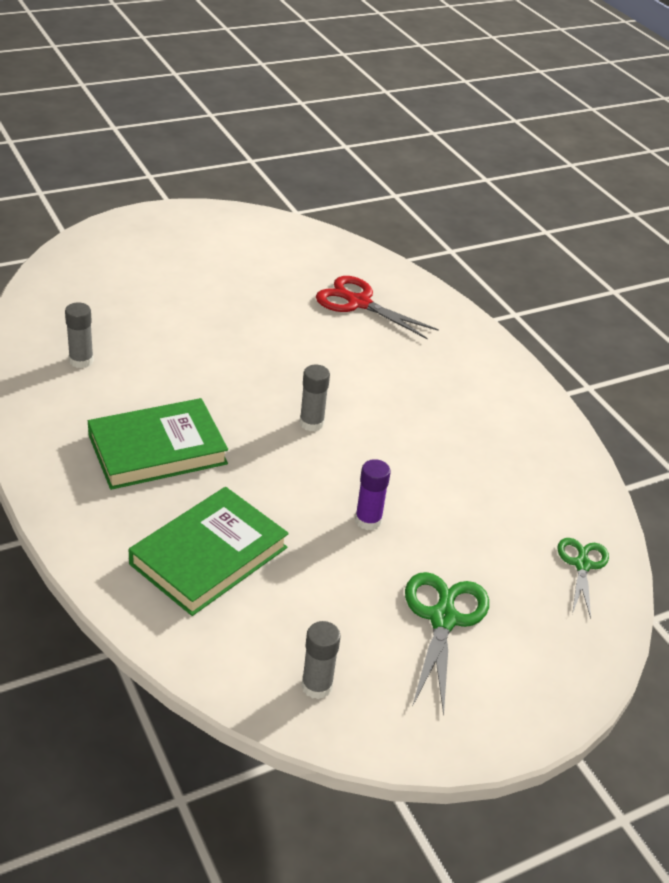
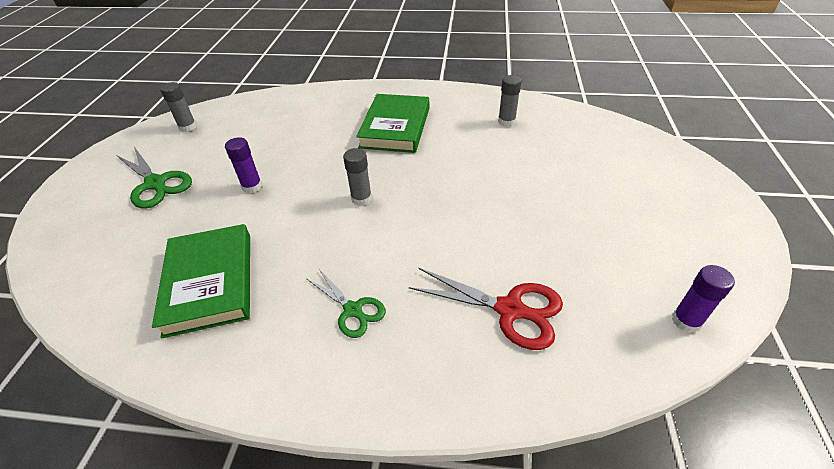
camera: 130 degrees right, 5 degrees up
green book [129,487,289,616] -> green book moved to [152,224,250,338]
red scissors [316,276,439,339] -> red scissors turned 45 degrees clockwise [409,268,563,350]
green scissors [557,538,609,619] -> green scissors moved to [307,269,386,338]
none -> purple glue stick [672,265,735,333]

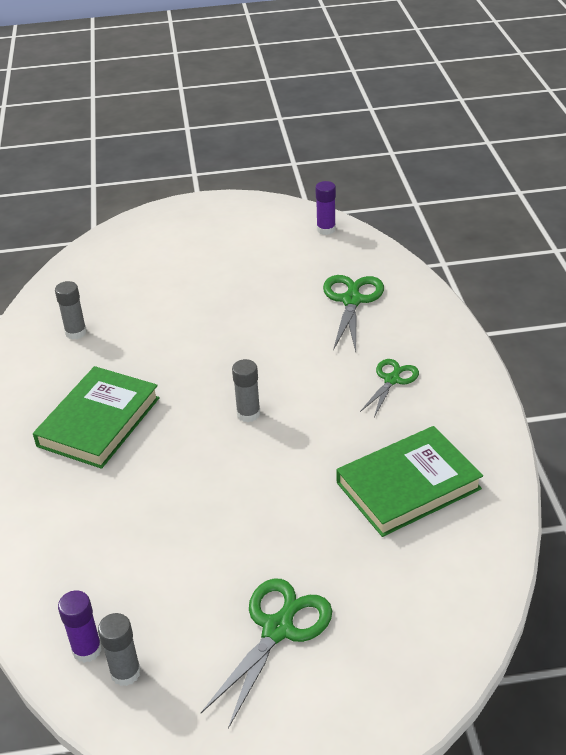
camera: 105 degrees left, 5 degrees down
purple glue stick [225,137,262,193] -> purple glue stick moved to [58,590,102,663]
green book [356,94,429,153] -> green book turned 60 degrees counterclockwise [33,366,160,469]
red scissors [409,268,563,350] -> green scissors [323,275,384,352]

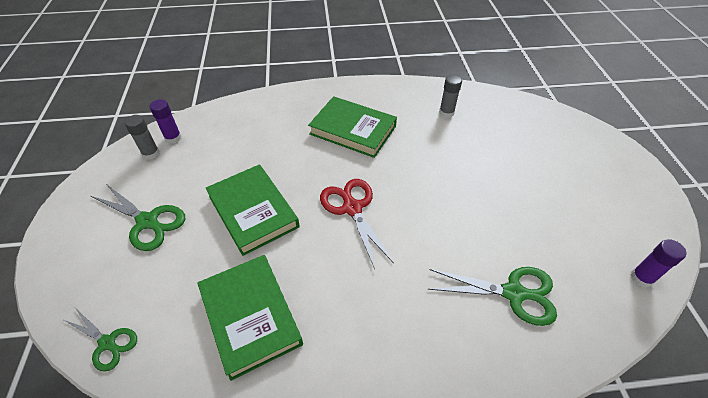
camera: 90 degrees right, 10 degrees up
grey glue stick [232,359,260,422] -> red scissors [320,179,394,269]
green scissors [360,359,419,417] -> green scissors moved to [64,309,137,372]
none -> green book [206,164,300,256]

